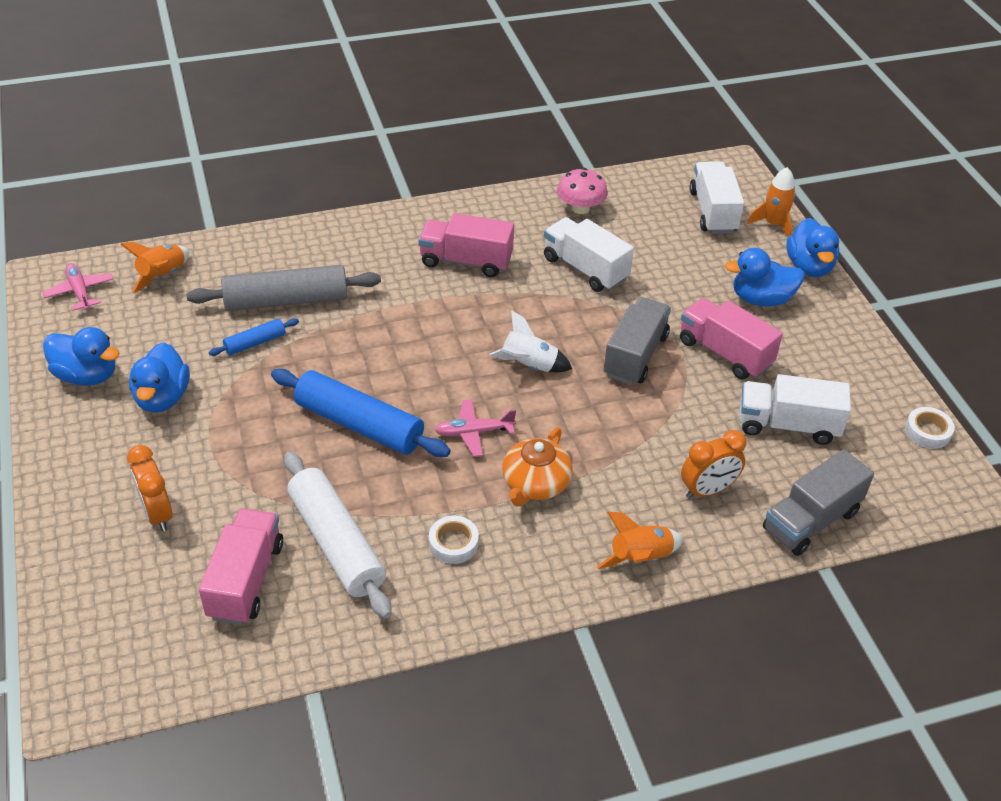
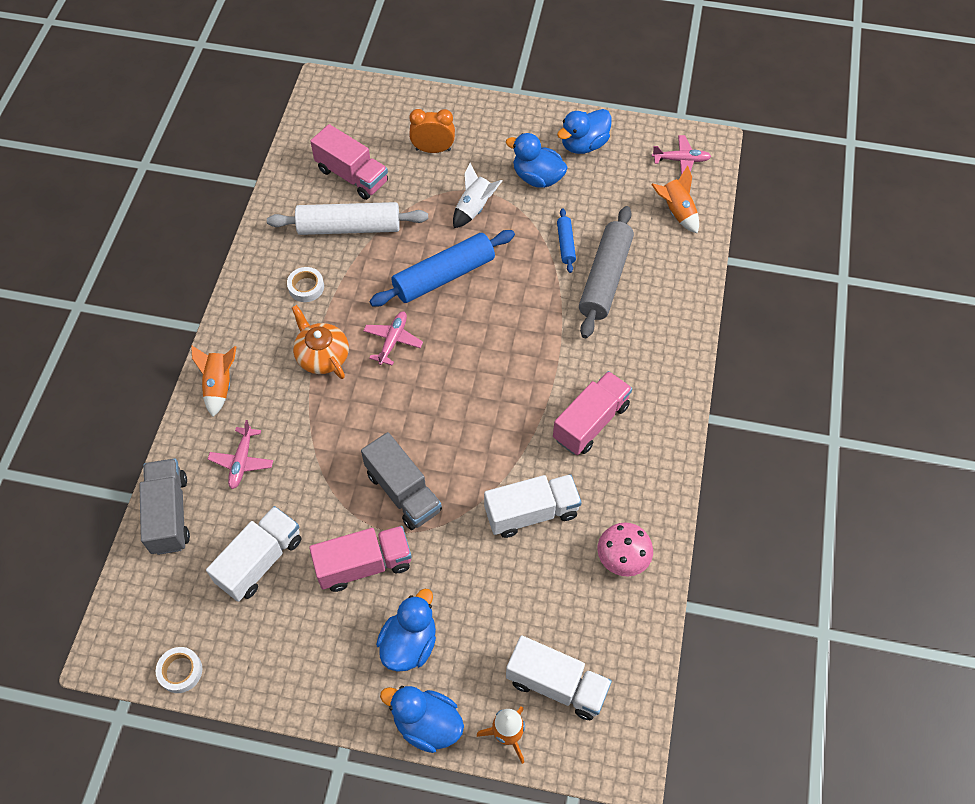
camera: 120 degrees right, 15 degrees up
white rocket [489,310,572,372] -> white rocket moved to [453,163,502,228]
orange clock [681,430,746,499] -> pink plane [208,420,273,489]

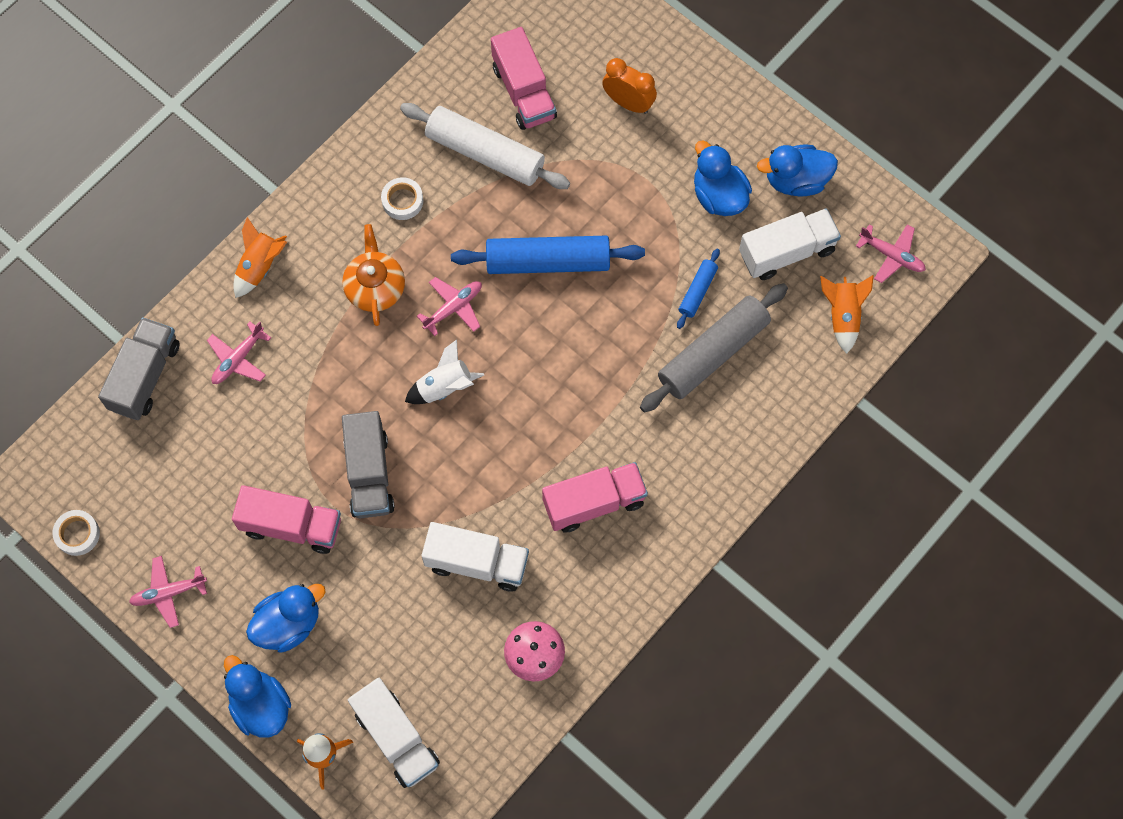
camera: 30 degrees right, 10 degrees up
white truck [206,506,301,602] -> white truck moved to [739,208,841,280]
white rocket [453,163,502,228] -> white rocket moved to [405,340,484,404]
none -> pink plane [129,556,207,628]

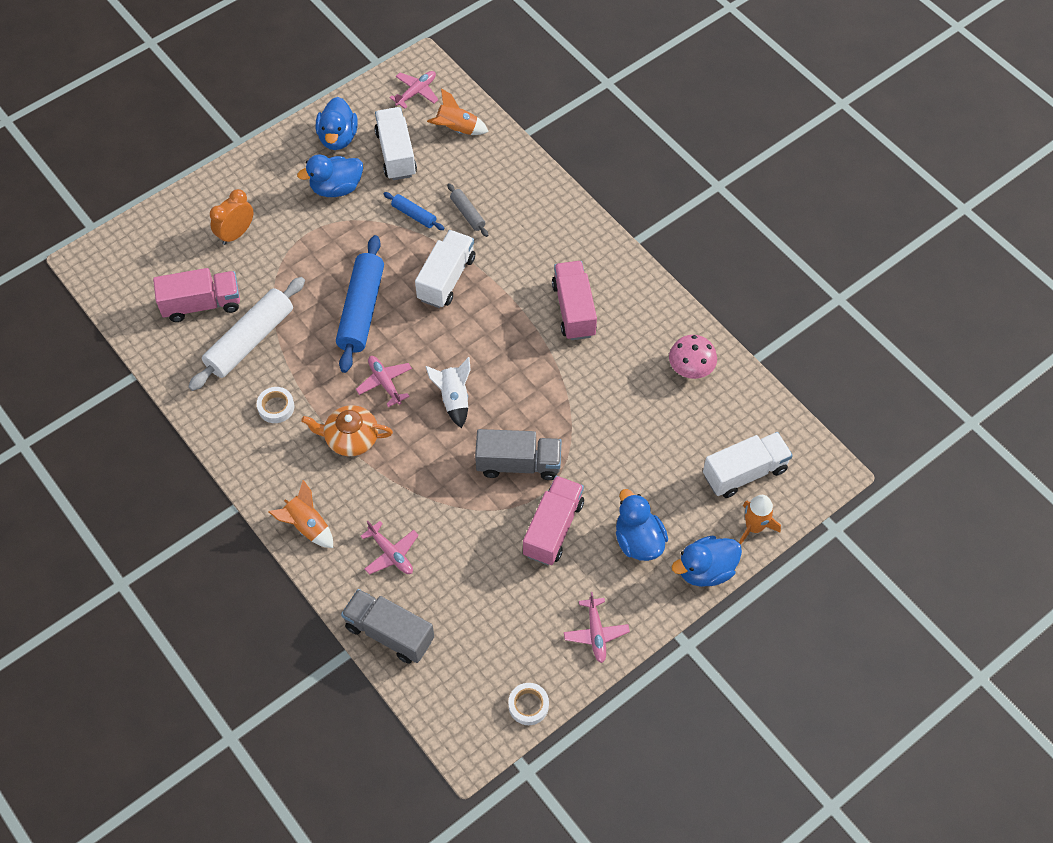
camera: 80 degrees left, 10 degrees down
white truck [421,522,529,591] -> white truck moved to [415,230,475,308]
grey rolling pin [640,283,788,412] -> grey rolling pin [447,183,488,237], size x0.49

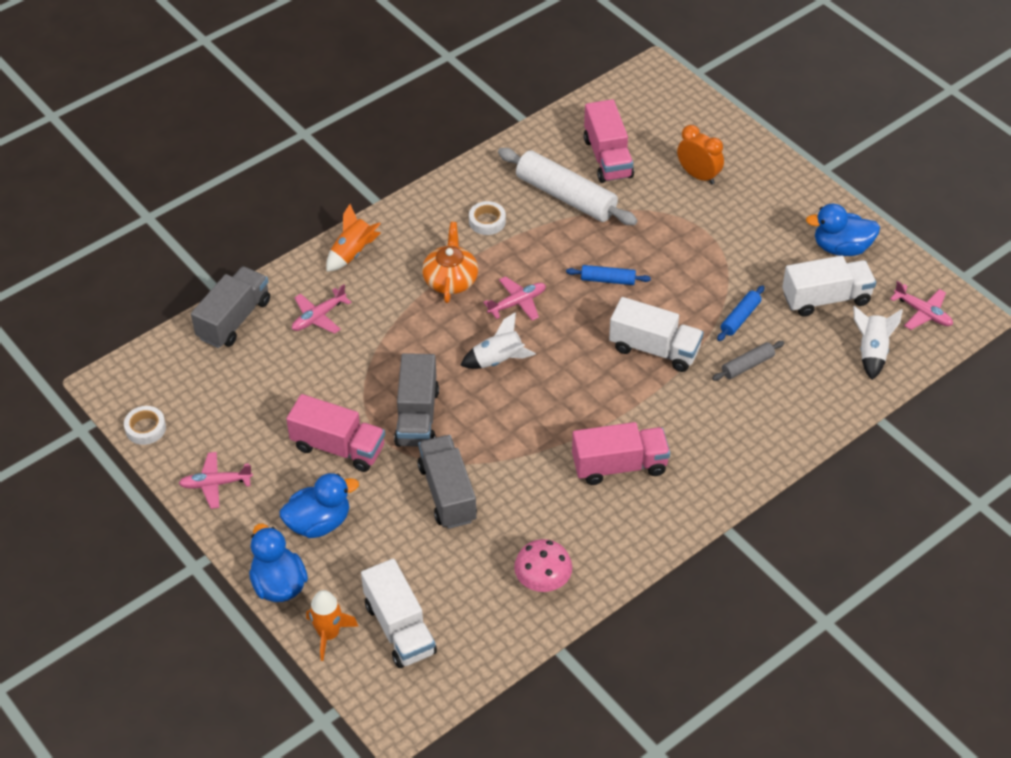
camera: 90 degrees right, 10 degrees down
blue duck [297,155,363,197] -> none
blue rolling pin [336,235,384,373] -> blue rolling pin [566,265,651,285], size x0.49
orange rocket [427,89,489,135] -> white rocket [853,306,903,380]
none -> grey truck [417,435,477,529]

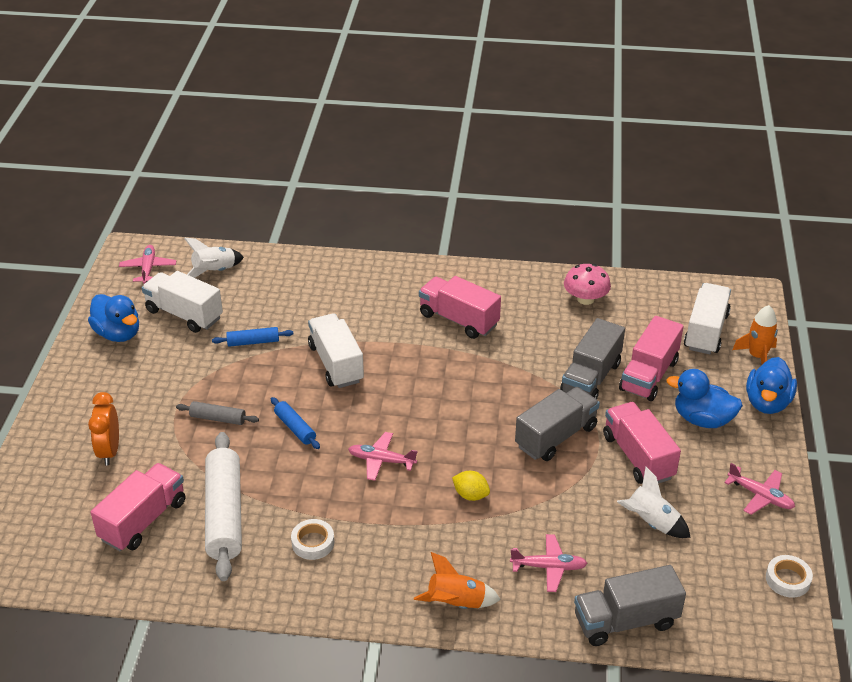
camera: 135 degrees left, 10 degrees down
orange teapot [422,222,478,303] -> none
white rocket [460,312,536,369] -> white rocket moved to [617,467,691,538]
grey rolling pin [712,341,784,381] -> grey rolling pin moved to [176,401,259,425]
none -> yellow lemon [452,471,490,501]
none -> pink truck [619,316,684,401]

